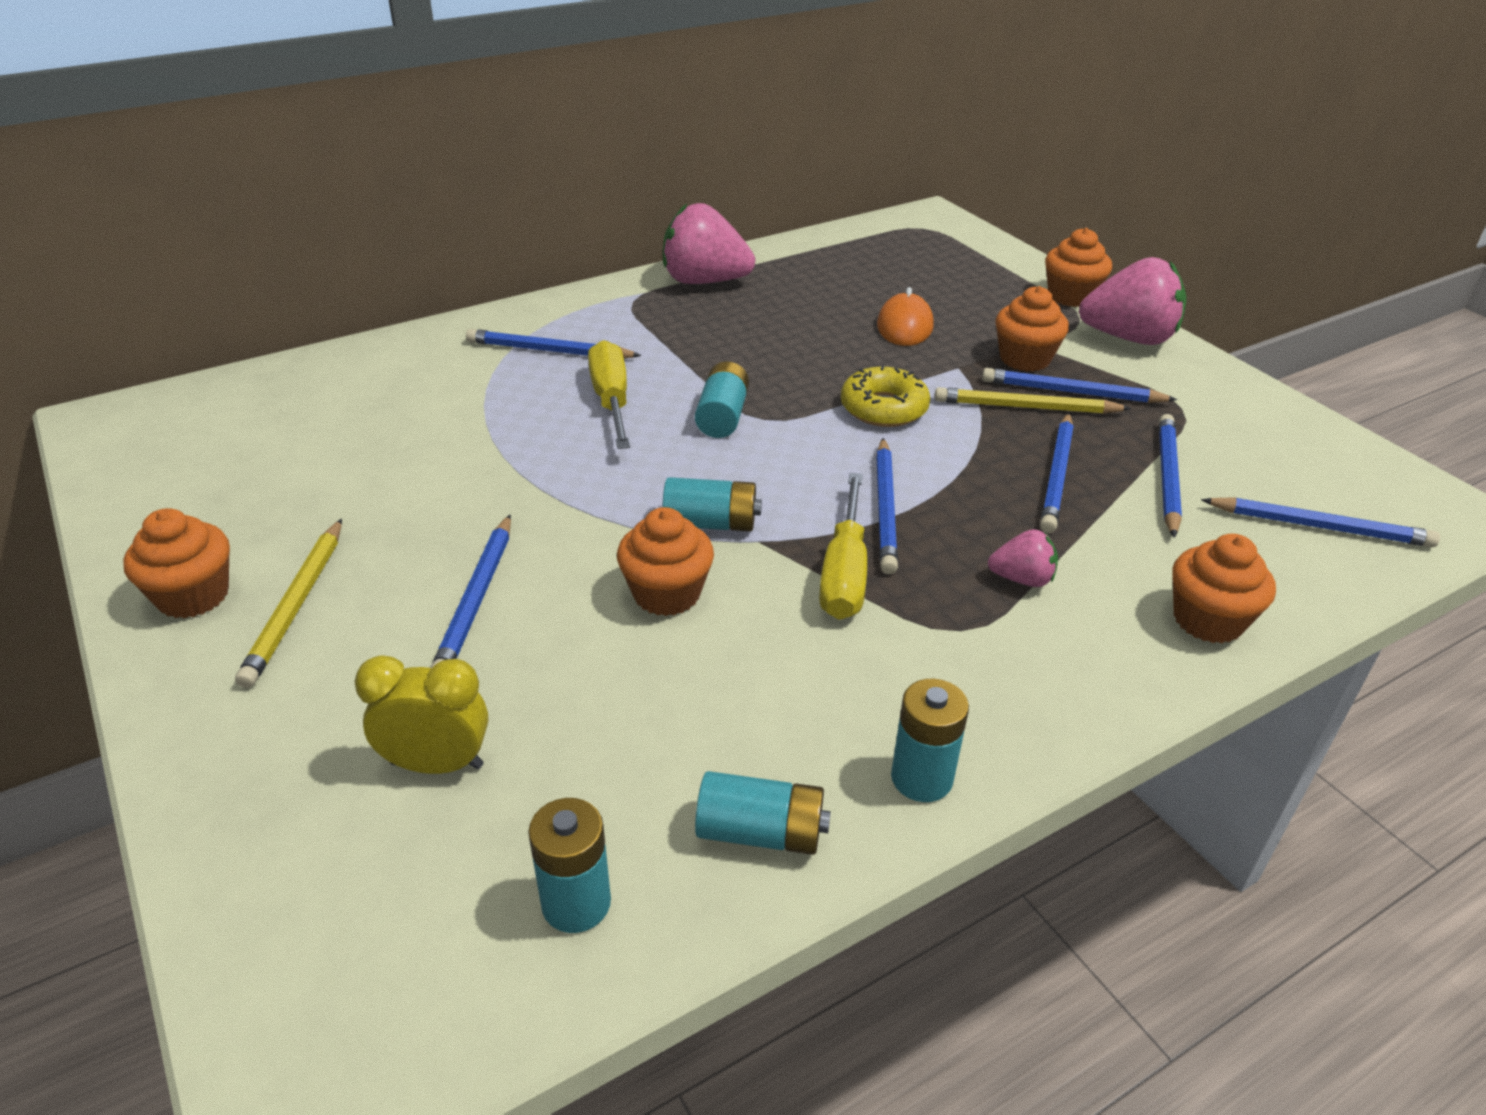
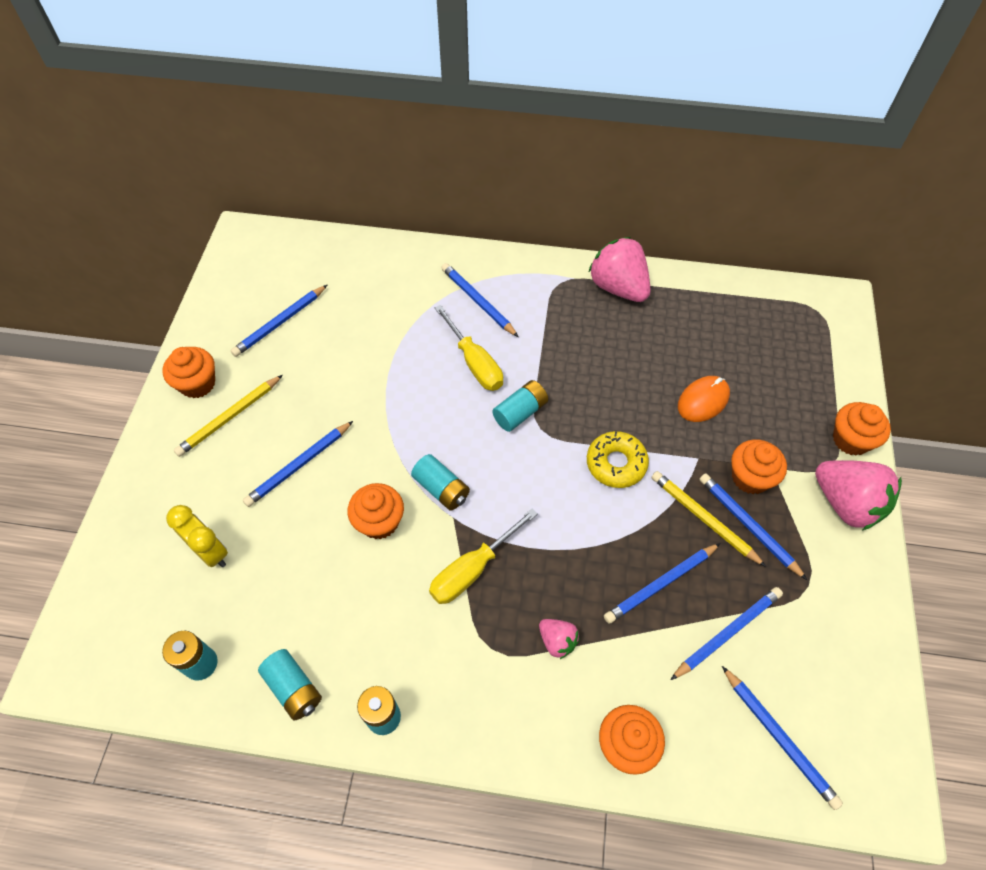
camera: 40 degrees right, 20 degrees up
yellow screwdriver [588,340,630,449] -> yellow screwdriver turned 120 degrees clockwise [435,305,503,391]
blue pencil [876,438,898,574] -> blue pencil moved to [230,285,327,357]

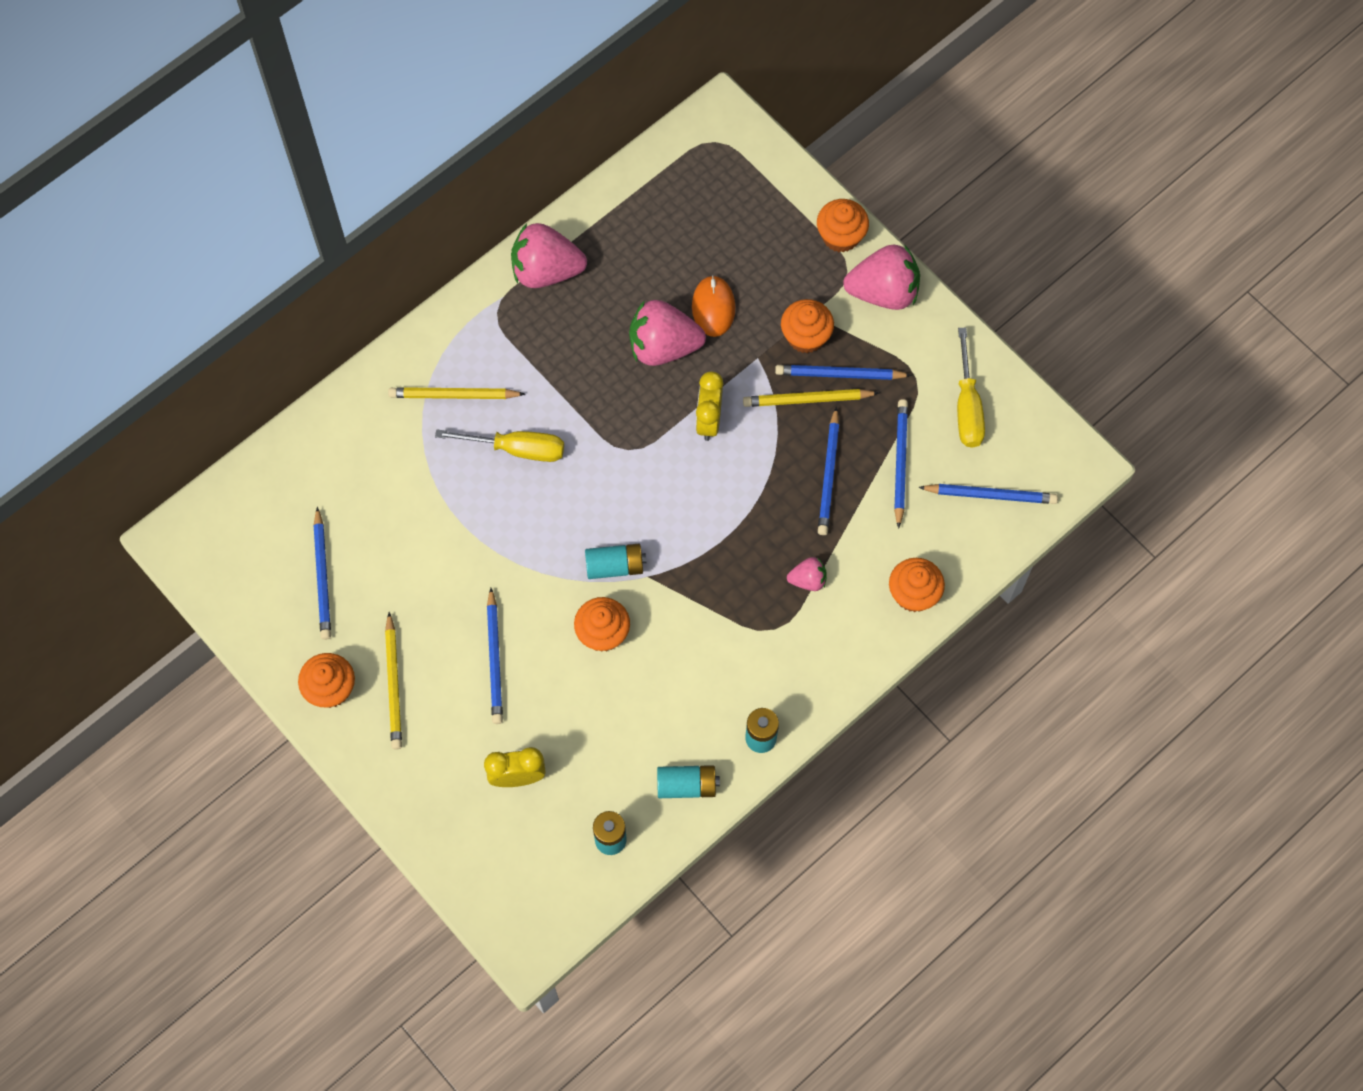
camera: 50 degrees left, 10 degrees up
yellow screwdriver [429,508,538,604] -> yellow screwdriver moved to [957,328,985,448]
blue pencil [441,263,519,337] -> yellow pencil [388,387,525,399]
turquoise battery [492,380,548,432] -> none
yellow donut [587,431,649,488] -> yellow clock [696,371,724,441]
none -> pink strawberry [629,300,706,366]

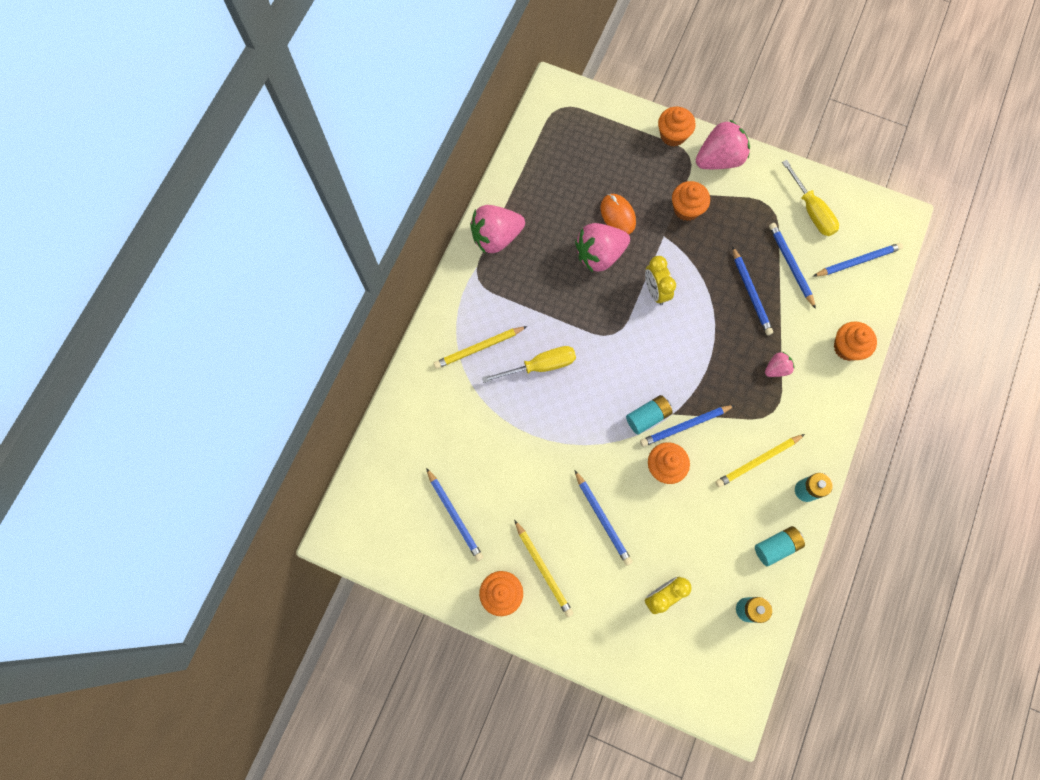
camera: 25 degrees left, 5 degrees up
yellow pencil [743,389,879,407] -> yellow pencil moved to [715,434,805,488]
blue pencil [775,365,912,380] -> blue pencil moved to [640,405,735,447]

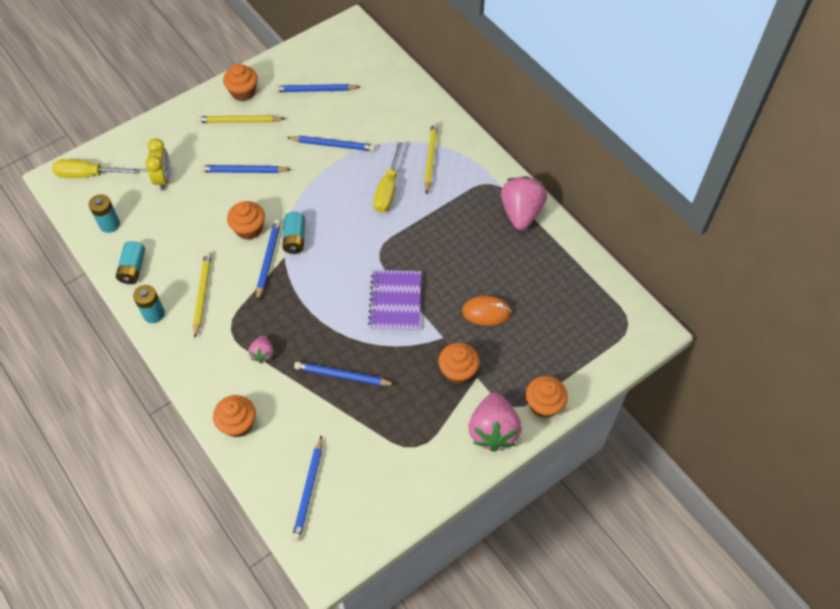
camera: 120 degrees right, 15 degrees down
pink strawberry [575,223,630,272] -> none
yellow clock [645,256,676,305] -> purple notebook [368,270,421,331]
blue pencil [769,223,816,309] -> blue pencil moved to [287,136,376,151]
yellow screwdriver [782,160,839,236] -> yellow screwdriver moved to [52,159,140,178]

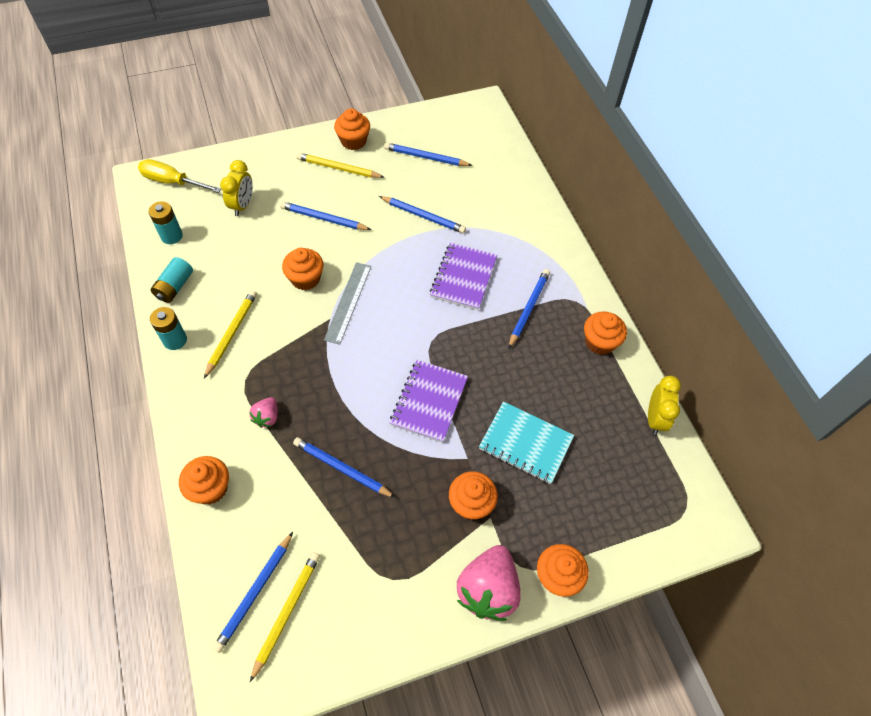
camera: 15 degrees right, 0 degrees up
blue pencil [256,219,281,301] -> blue pencil moved to [509,269,550,348]
turquoise battery [282,212,305,254] -> grey ruler [324,262,371,345]
yellow screwdriver [373,142,403,213] -> purple notebook [430,243,497,310]
yellow pencil [424,122,438,195] -> yellow pencil moved to [250,552,320,682]
orange mouse [462,296,512,326] -> turquoise notebook [479,401,574,484]
pink strawberry [501,176,547,230] -> orange cupcake [584,311,627,355]
none -> yellow clock [648,376,681,435]

